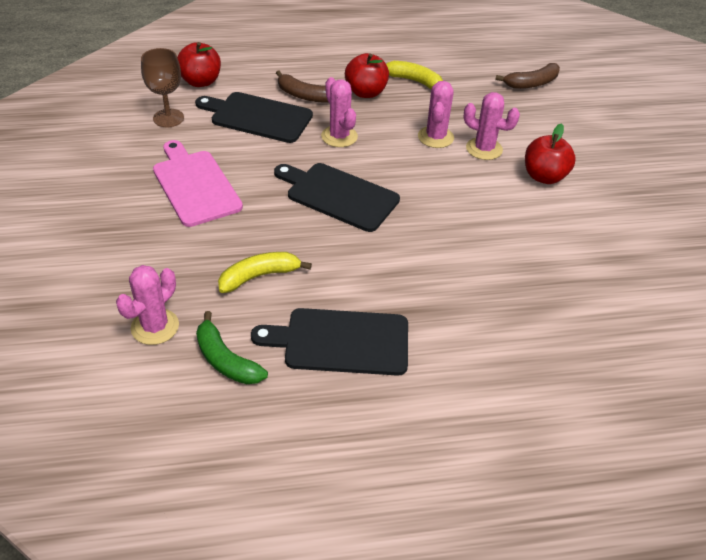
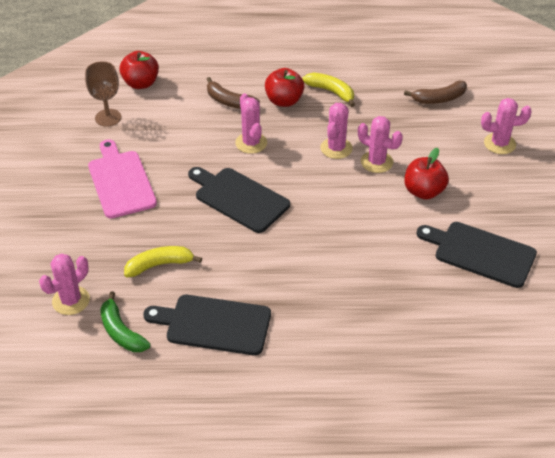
camera: 10 degrees right, 0 degrees up
black cutting board [195,92,313,143] -> black cutting board moved to [416,222,537,288]
none -> pink cactus [481,98,532,154]

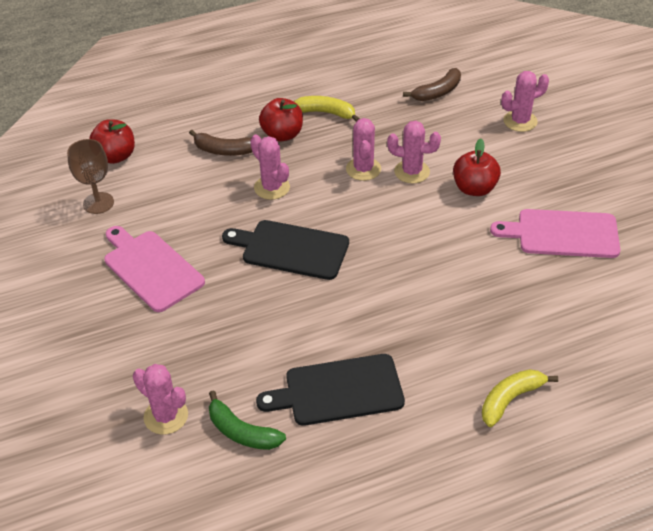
camera: 20 degrees left, 0 degrees up
pink cactus [39,254,90,315] -> pink cactus turned 75 degrees counterclockwise [133,364,188,435]
yellow banana [124,246,202,278] -> yellow banana moved to [482,369,558,427]
black cutting board [416,222,537,288] -> pink cutting board [490,209,620,258]

